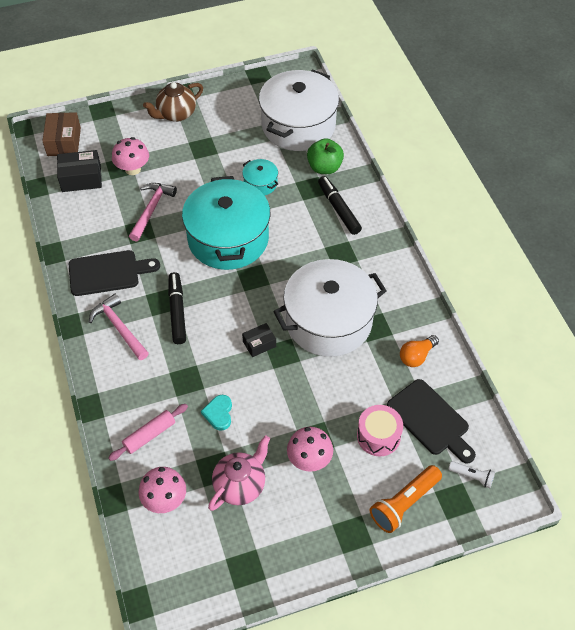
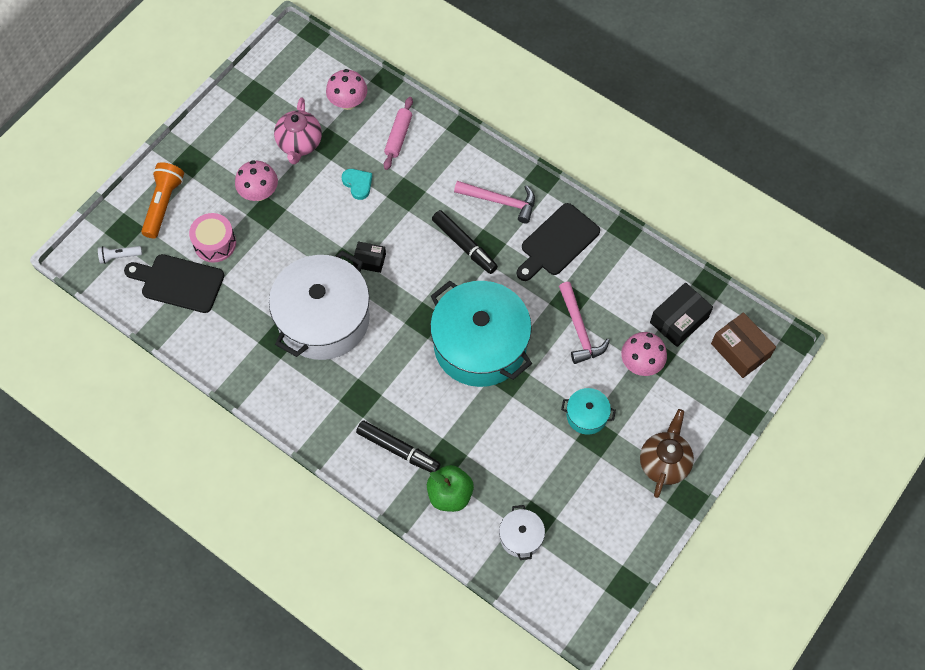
camera: 145 degrees right, 10 degrees up
turquoise pot [242,159,278,195] -> turquoise pot moved to [561,388,616,435]
black box [242,323,276,357] -> black box turned 75 degrees clockwise [353,242,386,273]
white pot [259,69,339,151] -> white pot [499,505,545,560], size x0.43
orange light bulb [400,335,439,367] -> none

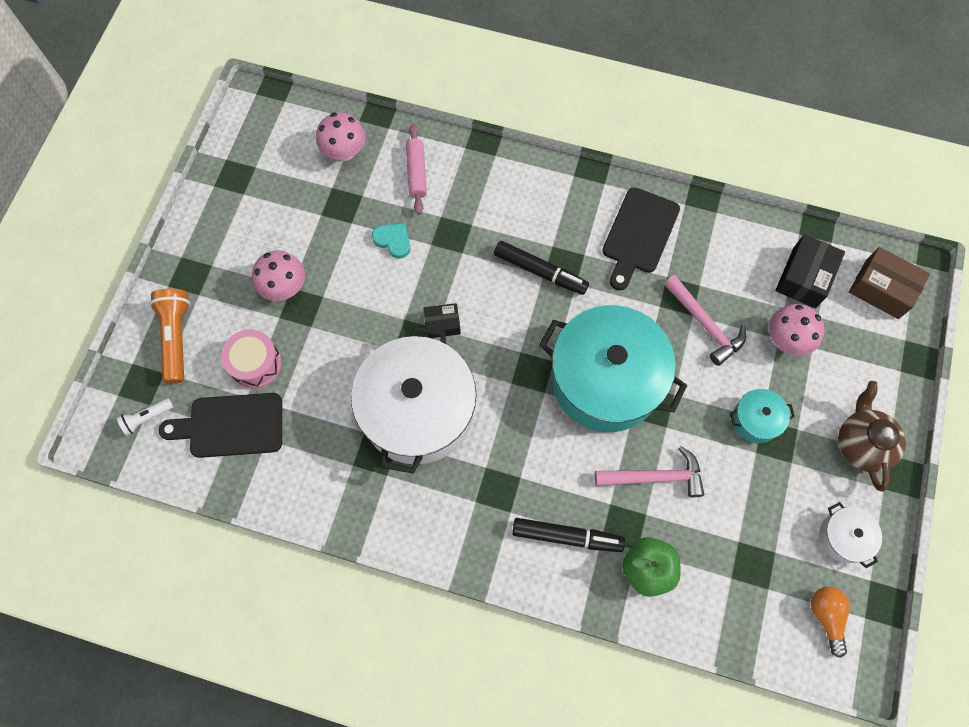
camera: 20 degrees left, 5 degrees up
pink teapot [274,97,322,164] -> none
pink hammer [454,181,535,223] -> pink hammer moved to [595,446,704,497]
white pot [499,505,545,560] -> white pot moved to [820,502,882,568]
none -> orange light bulb [811,587,850,658]

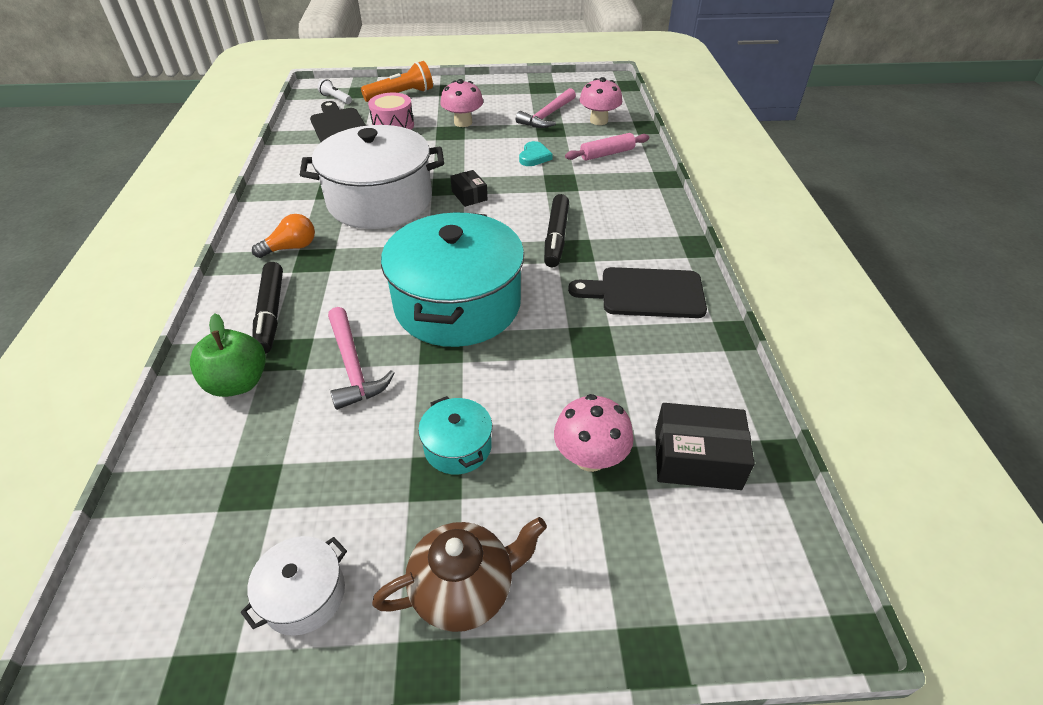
camera: 70 degrees right, 25 degrees down
pink hammer [664,275,746,366] -> pink hammer moved to [516,88,576,128]
orange light bulb [811,587,850,658] -> orange light bulb moved to [252,214,315,258]
brown box [849,247,930,319] -> none

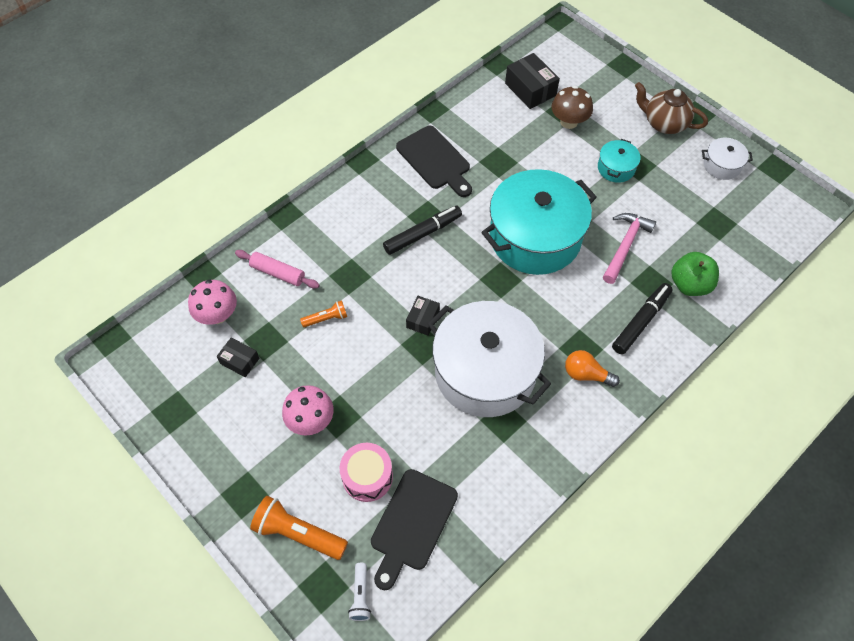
camera: 130 degrees left, 15 degrees up
pink hammer [516,88,576,128] -> black box [217,337,259,377]
turquoise heart [519,141,553,166] -> orange flashlight [300,300,347,327]
pink mushroom [554,394,634,472] -> brown mushroom [551,86,593,129]

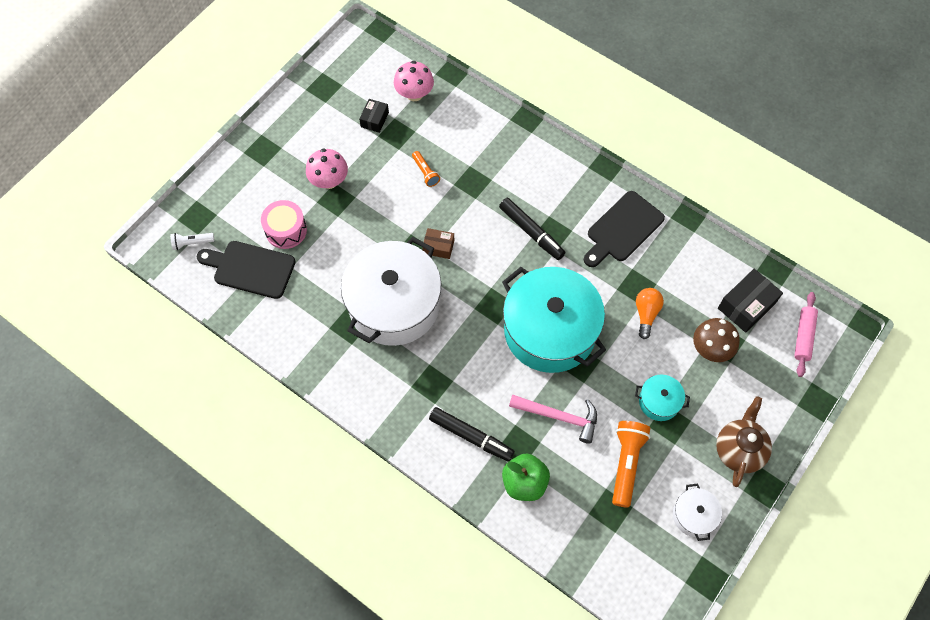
camera: 80 degrees right, 5 degrees up
pink rolling pin [235,250,320,289] -> pink rolling pin moved to [794,292,818,377]
orange flashlight [250,496,348,560] -> orange flashlight moved to [612,421,650,508]
black box [406,296,440,336] -> brown box [422,228,454,259]
orange light bulb [565,350,620,387] -> orange light bulb moved to [636,288,664,339]

